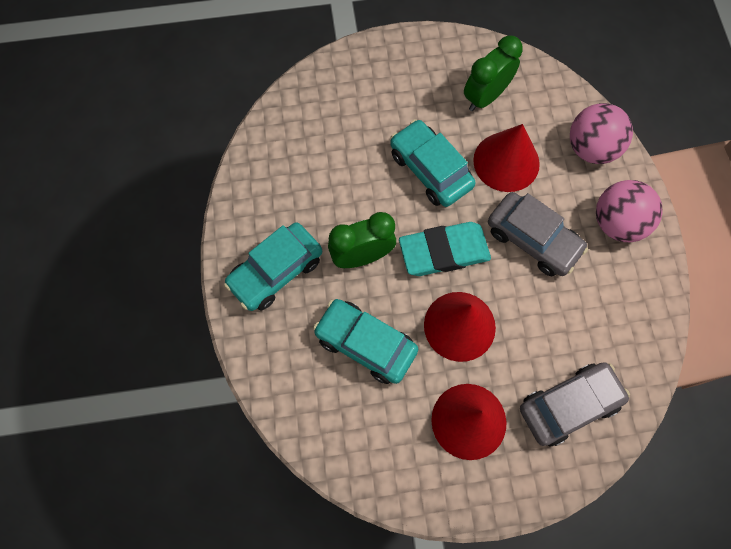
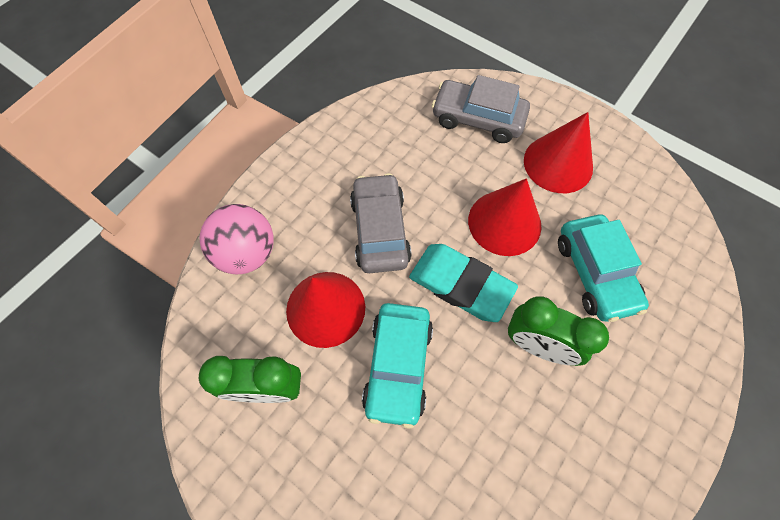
camera: 135 degrees left, 5 degrees down
turquoise car [224,222,322,311] -> none
pink ball [596,180,663,242] -> none

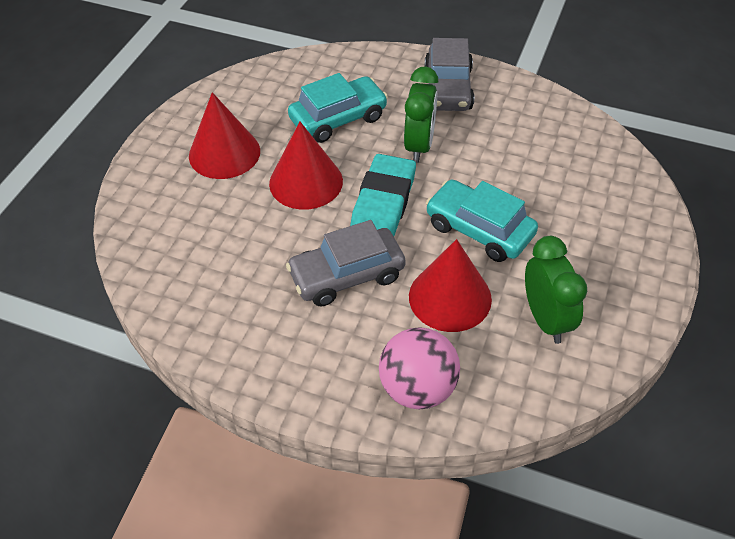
camera: 105 degrees left, 15 degrees down
turquoise car [362,303,433,429] -> turquoise car turned 135 degrees counterclockwise [426,180,538,262]
grey car [432,75,530,143] -> grey car moved to [425,38,474,111]

